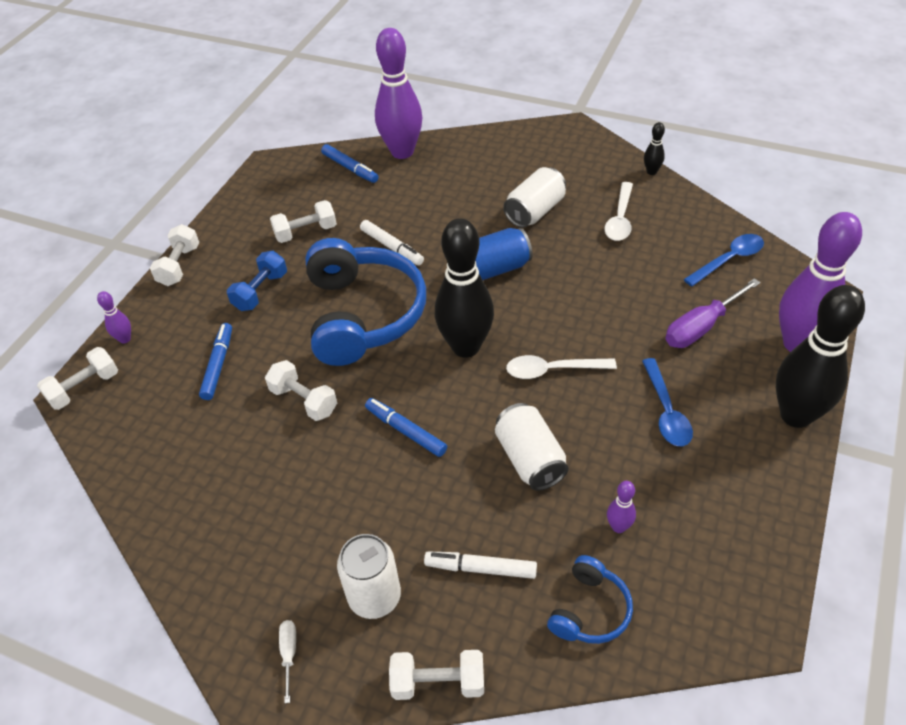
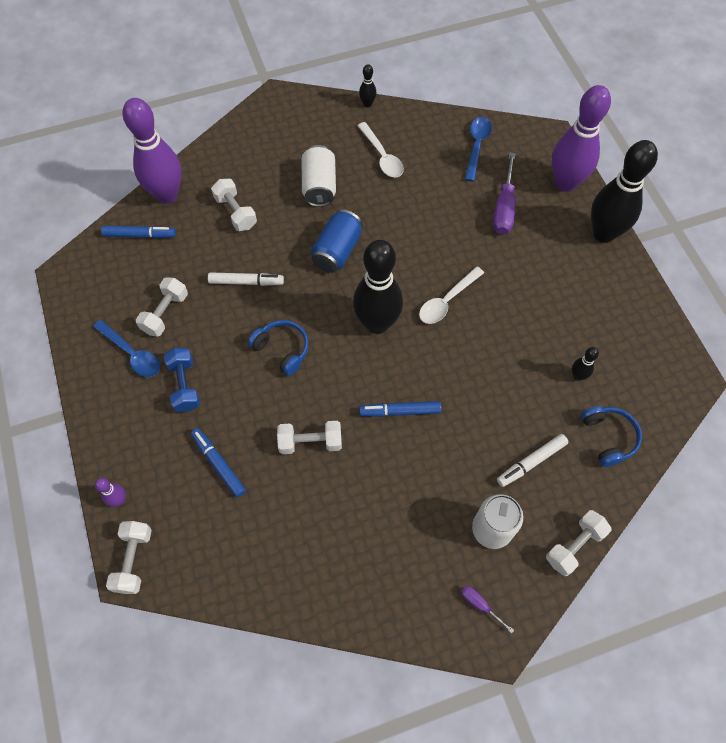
camera: 45 degrees left, 15 degrees up
white dumbbell [150,224,199,286] -> white dumbbell moved to [211,179,257,231]
white screwdriver [279,620,296,703] -> purple screwdriver [461,586,514,633]
blue headphones [305,238,426,366] -> blue headphones [248,320,309,376], size x0.47
white can [495,403,568,491] -> none
purple bowling pin [607,481,636,533] -> black bowling pin [572,347,599,381]
blue spoon [642,358,693,446] -> blue spoon moved to [93,320,160,377]

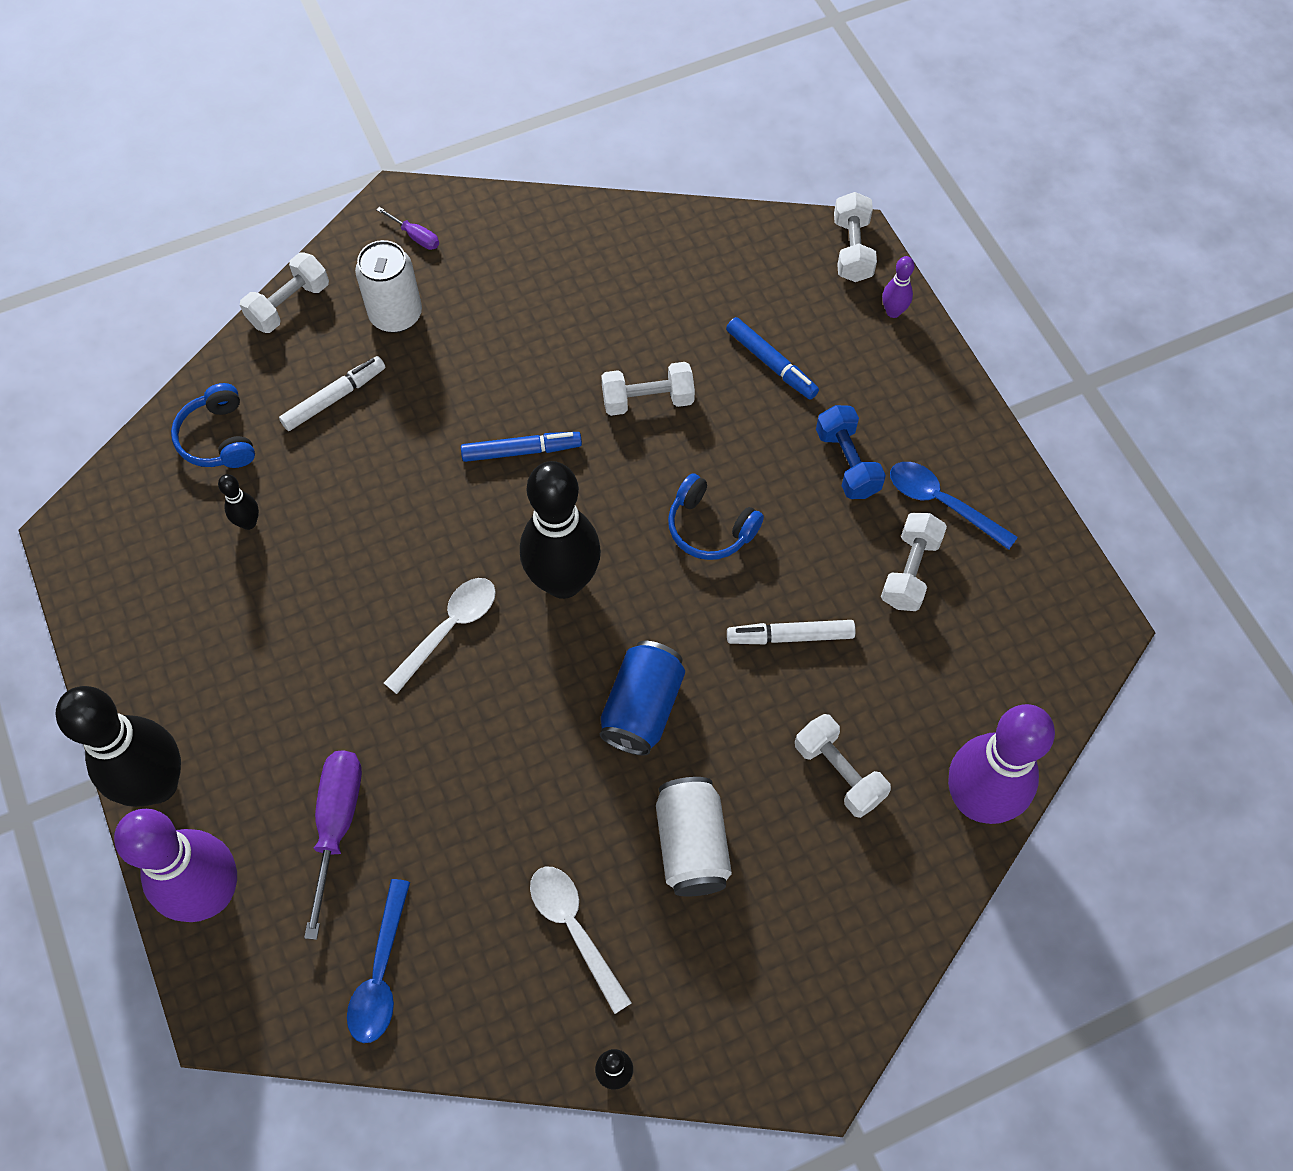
camera: 175 degrees right, 0 degrees up
blue marker [101,226,176,238] -> none

